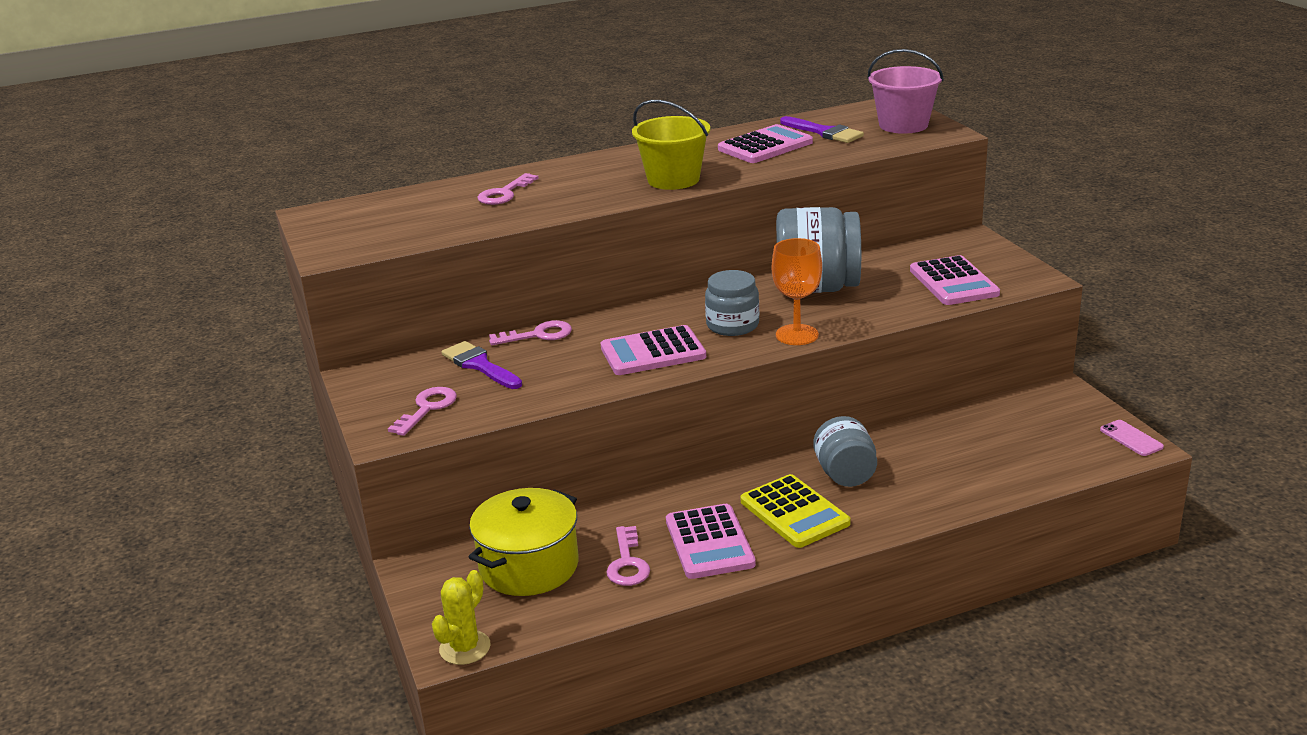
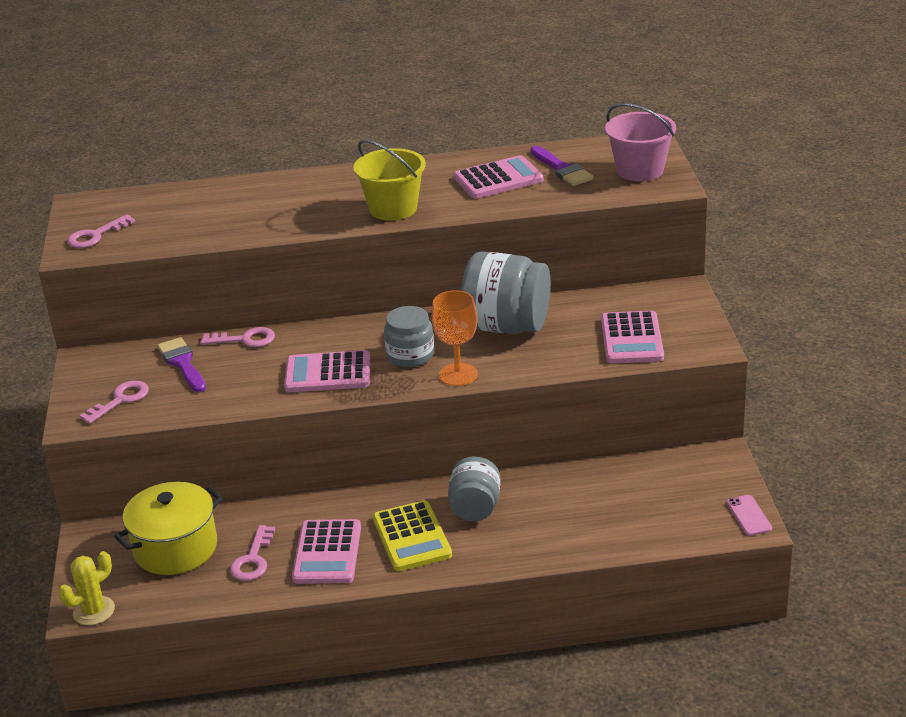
camera: 15 degrees right, 5 degrees up
pink key [477,173,539,205] -> pink key moved to [67,214,135,248]

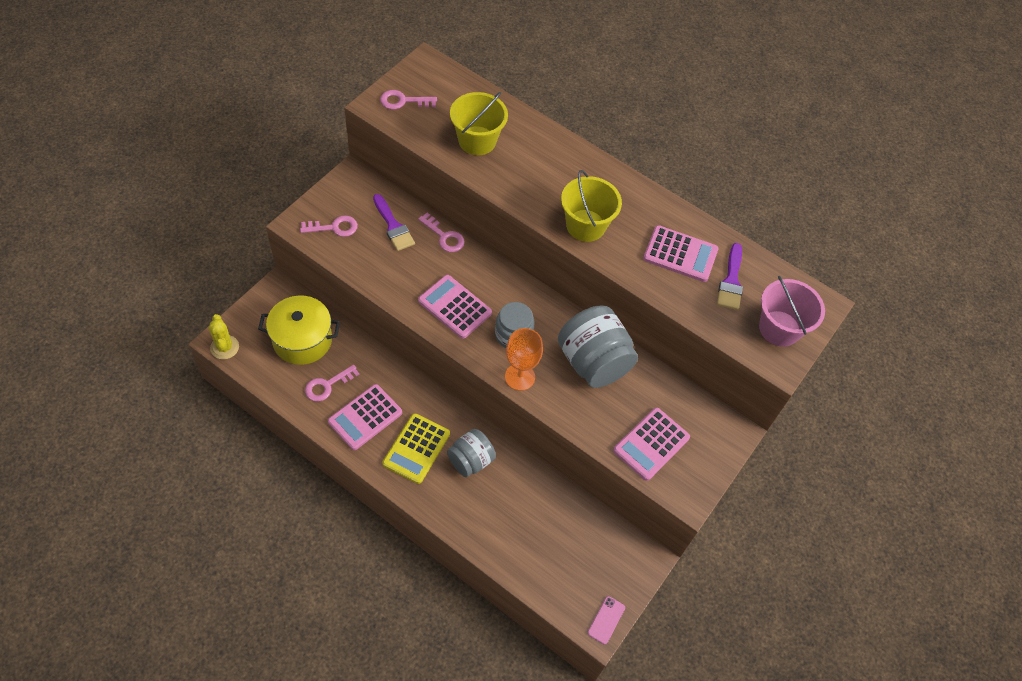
camera: 35 degrees right, 25 degrees up
yellow cactus [59,551,115,625] -> yellow cactus turned 75 degrees clockwise [209,314,239,359]
purple brush [157,337,206,392] -> purple brush turned 135 degrees clockwise [373,194,415,251]
none -> yellow bucket [450,92,508,155]

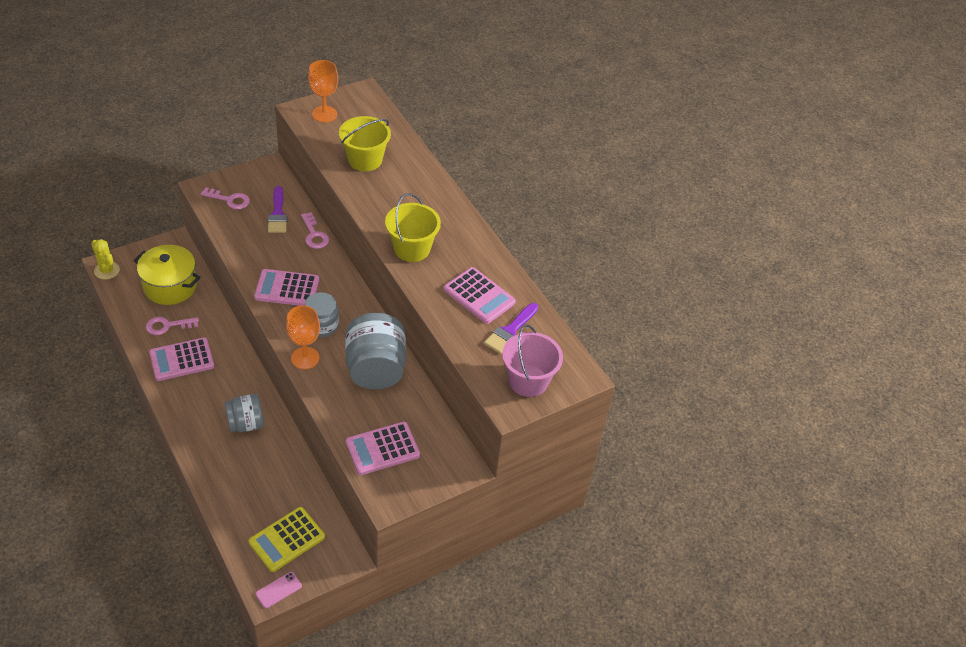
camera: 25 degrees right, 10 degrees down
yellow cactus [209,314,239,359] -> yellow cactus turned 45 degrees counterclockwise [91,239,120,279]
pink key [380,90,437,110] -> orange goblet [308,60,338,123]
yellow calculator [383,413,450,484] -> yellow calculator moved to [249,507,325,572]
pink calculator [418,275,492,339] -> pink calculator turned 60 degrees counterclockwise [254,269,319,306]

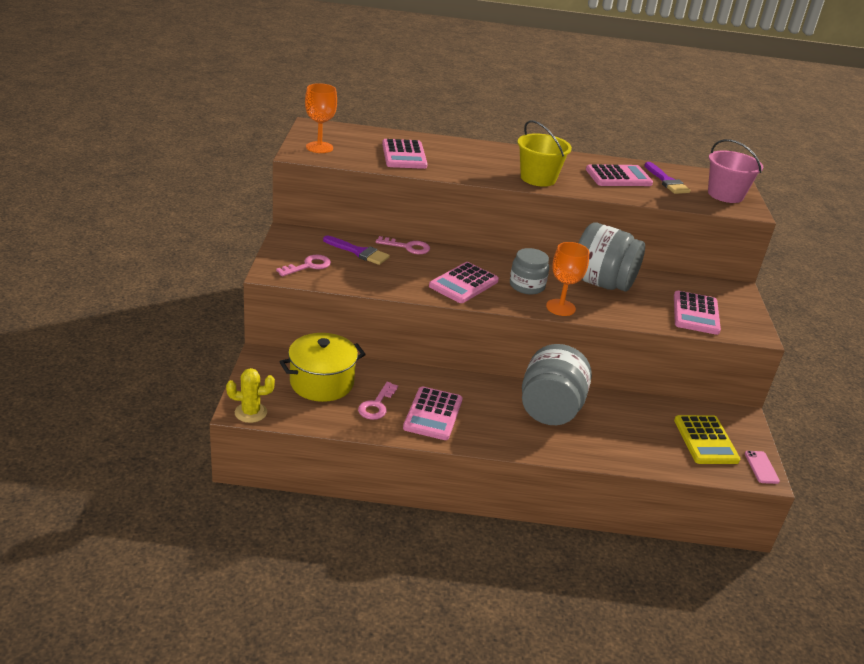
camera: 55 degrees left, 15 degrees down
grey jar [225,394,264,432] -> grey jar [522,344,592,425], size x1.64
yellow bucket [339,116,391,171] -> pink calculator [382,139,428,169]

